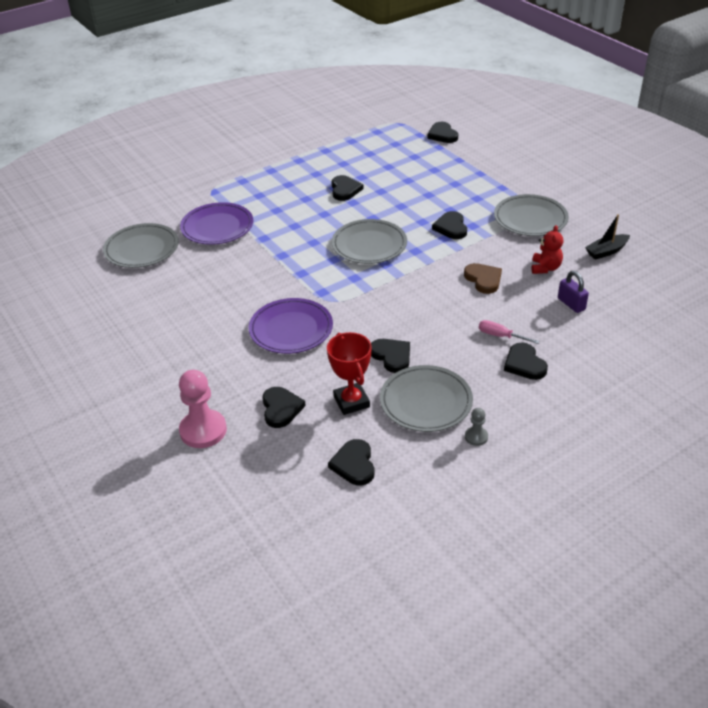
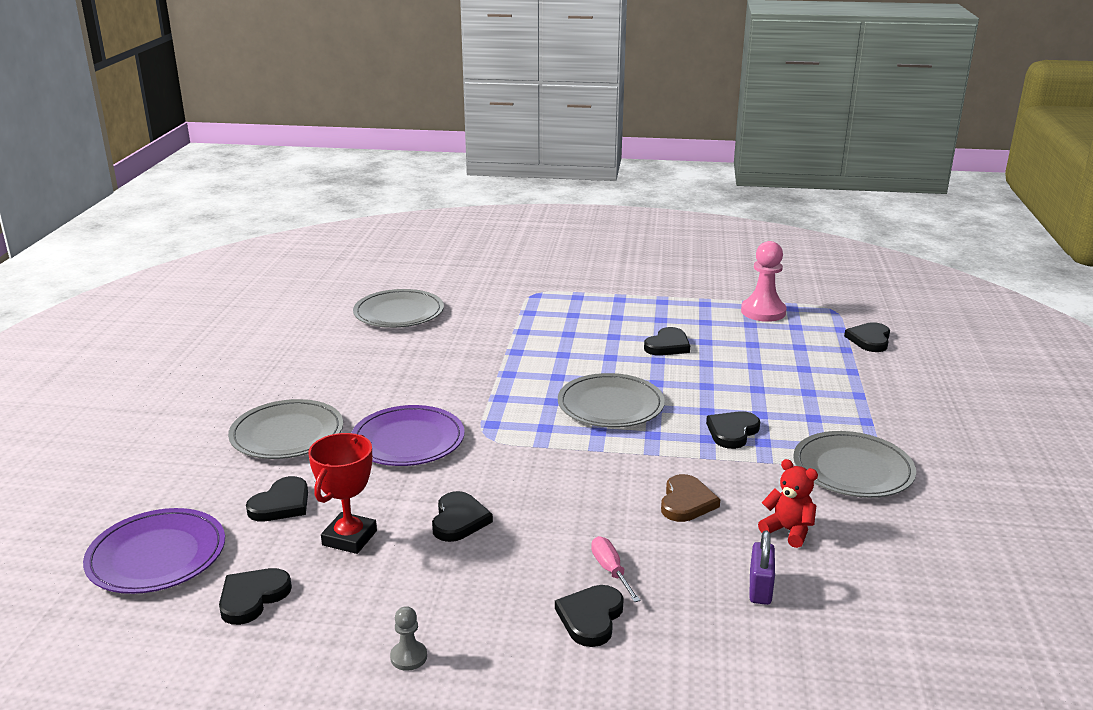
camera: 40 degrees right, 15 degrees down
pink pawn [179,370,227,448] -> pink pawn moved to [741,241,787,322]
purple plate [180,202,253,245] -> purple plate moved to [83,508,225,594]
grey plate [380,365,473,432] -> grey plate moved to [228,399,343,459]
red teddy bear [531,225,563,274] -> red teddy bear turned 105 degrees counterclockwise [758,459,818,548]
black boat [585,214,630,260] -> none

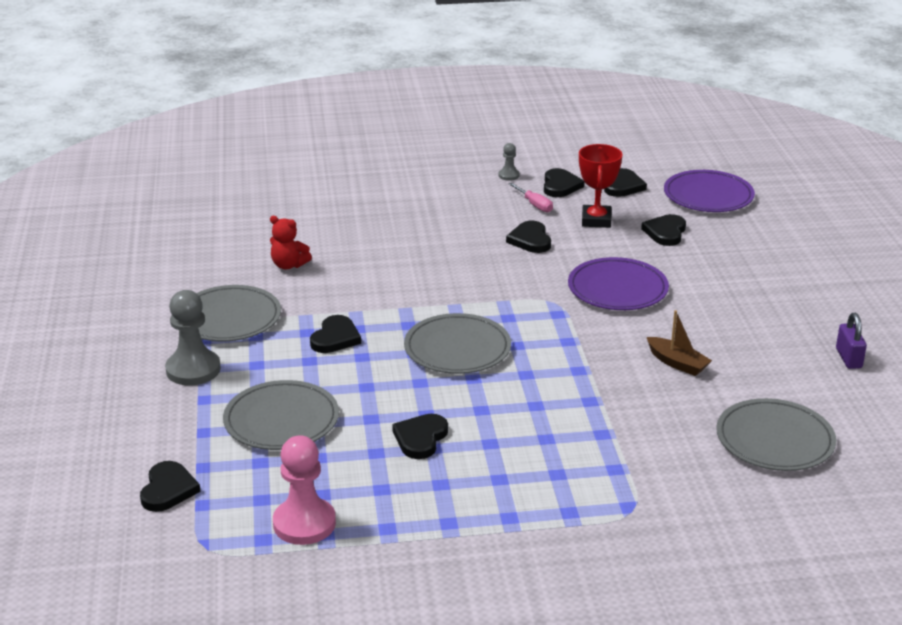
camera: 165 degrees right, 5 degrees up
grey plate [228,399,343,459] -> grey plate moved to [223,380,339,450]
black heart [555,585,624,647] -> black heart moved to [544,168,584,197]
pink screwdriver [591,536,640,602] -> pink screwdriver moved to [509,183,553,212]
brown heart [661,474,720,522] -> none
purple padlock [749,530,775,605] -> purple padlock moved to [836,313,867,369]
none -> grey pawn [165,290,221,385]
none -> brown boat [647,310,712,376]

